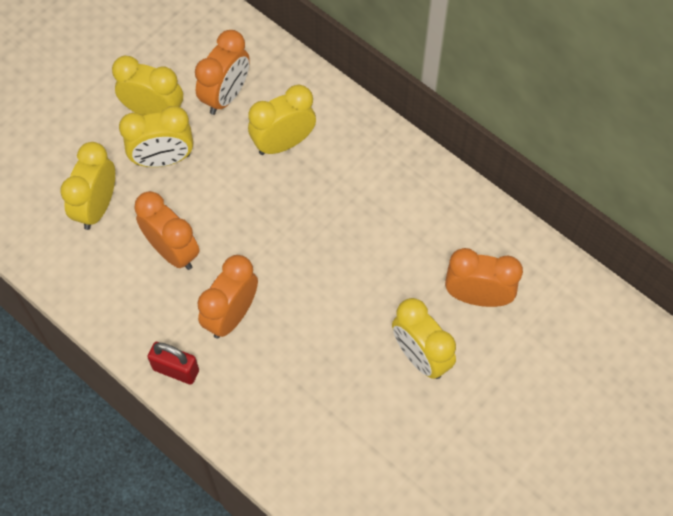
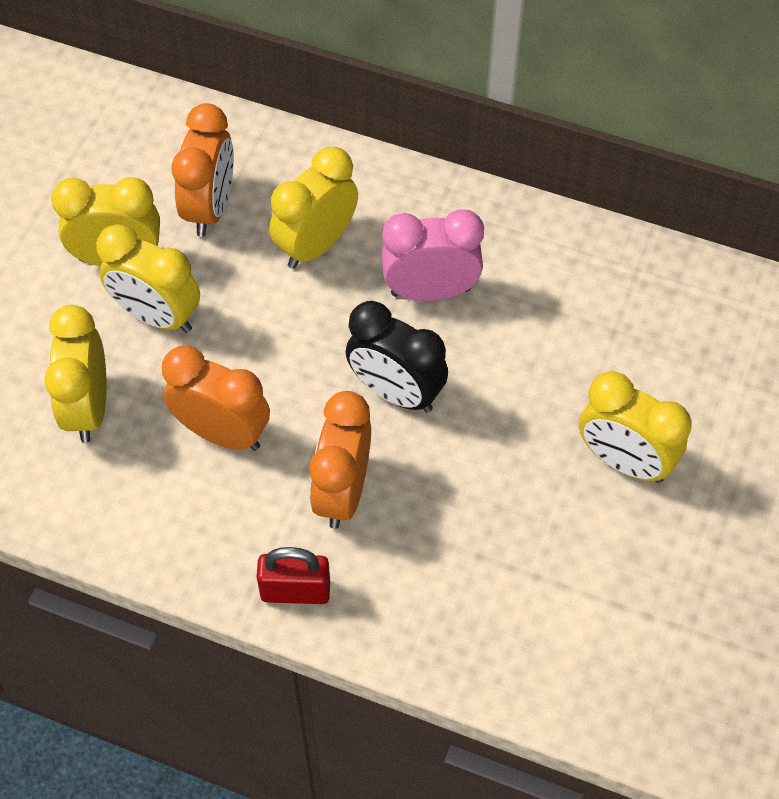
camera: 20 degrees left, 5 degrees down
yellow clock [119,106,193,167] -> yellow clock turned 60 degrees clockwise [96,224,200,333]
orange clock [445,248,523,307] -> none
none -> black clock [346,301,448,413]
none -> pink clock [381,209,484,301]

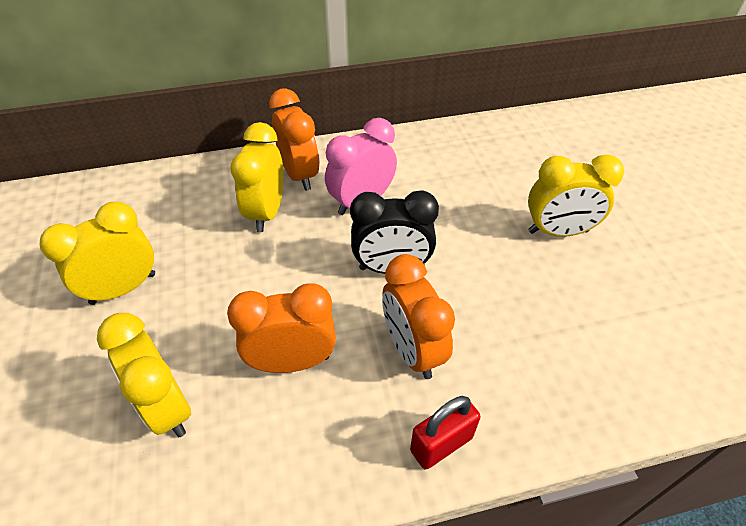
camera: 35 degrees left, 10 degrees down
yellow clock [96,224,200,333] -> none
orange clock [171,103,234,237] -> orange clock moved to [269,89,320,191]

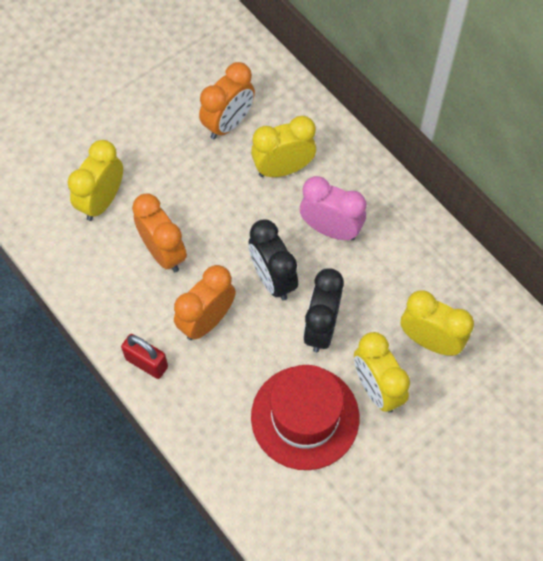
camera: 65 degrees right, 15 degrees up
yellow clock [40,202,155,305] -> yellow clock moved to [401,290,474,356]
orange clock [269,89,320,191] -> orange clock moved to [199,62,255,139]
none -> red hat [251,365,359,470]
none -> black clock [303,268,344,352]

